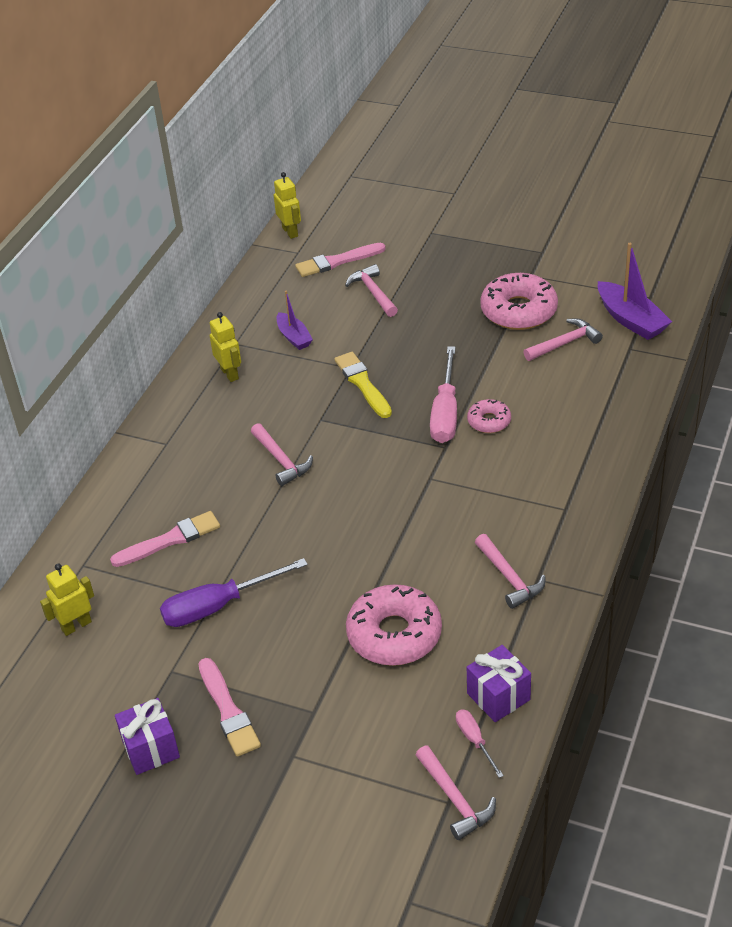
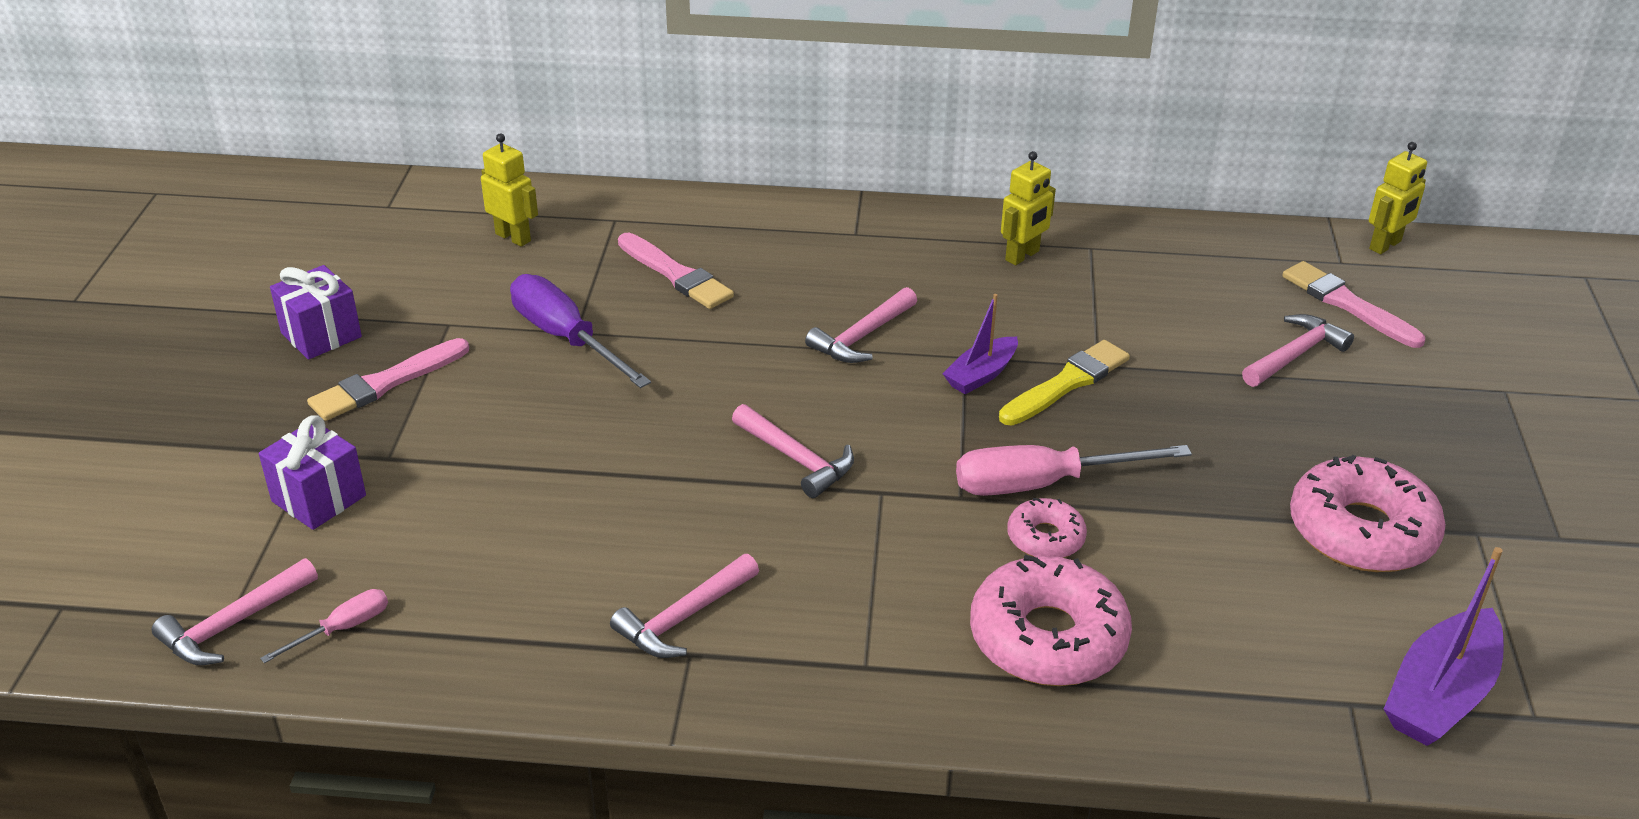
camera: 70 degrees right, 5 degrees down
purple boat [277,291,313,350] -> purple boat moved to [942,294,1018,394]
pink donut [346,584,442,666] -> pink donut moved to [970,555,1132,686]
purple gift [467,645,531,722] -> purple gift moved to [259,416,366,530]
pink hammer [523,319,603,361] -> pink hammer moved to [732,404,854,498]

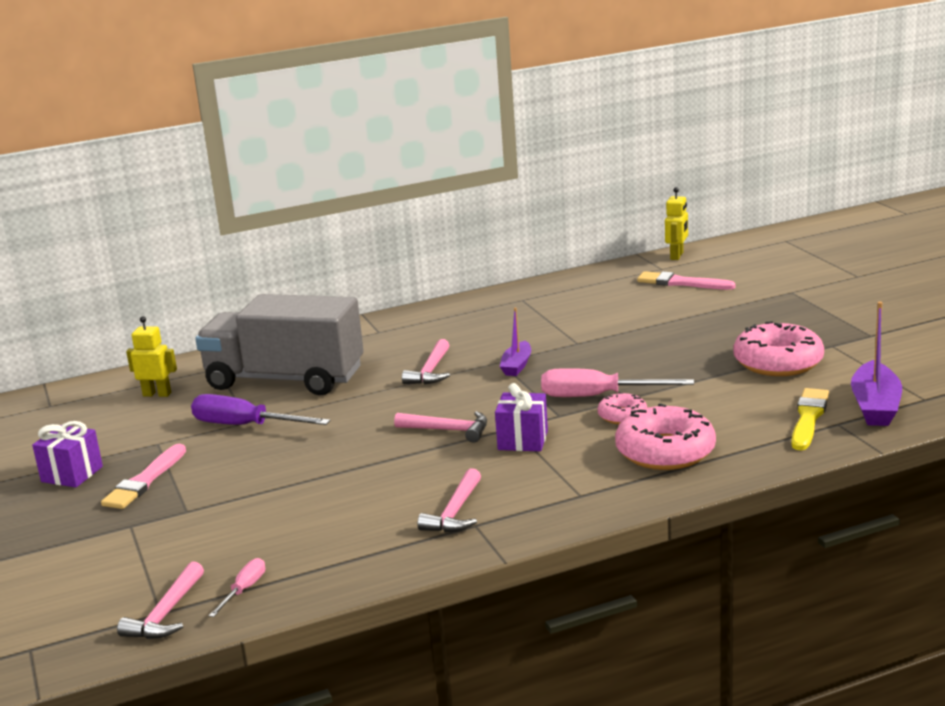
camera: 25 degrees left, 15 degrees down
purple gift [259,416,366,530] -> purple gift moved to [495,383,548,451]
pink brush [618,233,734,309] -> grey truck [195,294,364,395]
pink screwdriver [956,445,1192,496] -> pink screwdriver turned 45 degrees clockwise [541,368,694,397]
yellow brush [999,340,1130,425] -> yellow brush moved to [791,388,829,450]
yellow robot [1001,151,1056,265] -> none
pink hammer [1242,314,1354,387] -> none

